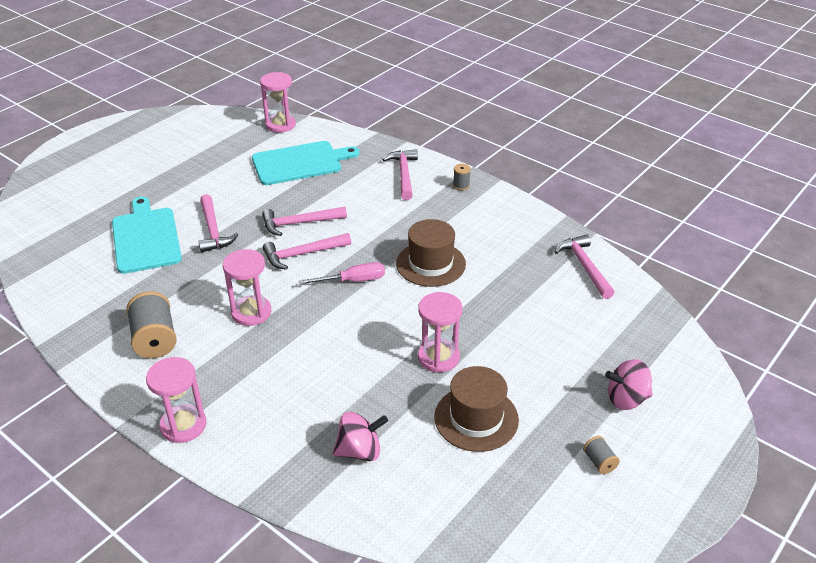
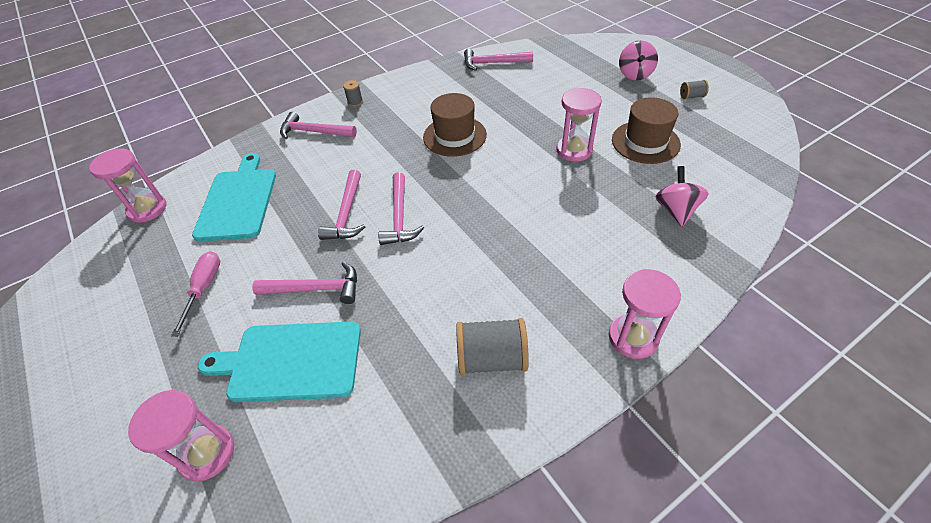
camera: 70 degrees left, 10 degrees up
pink hourglass [223,249,271,326] -> pink hourglass moved to [128,390,234,482]
pink screwdriver [299,262,385,284] -> pink screwdriver moved to [171,251,220,337]

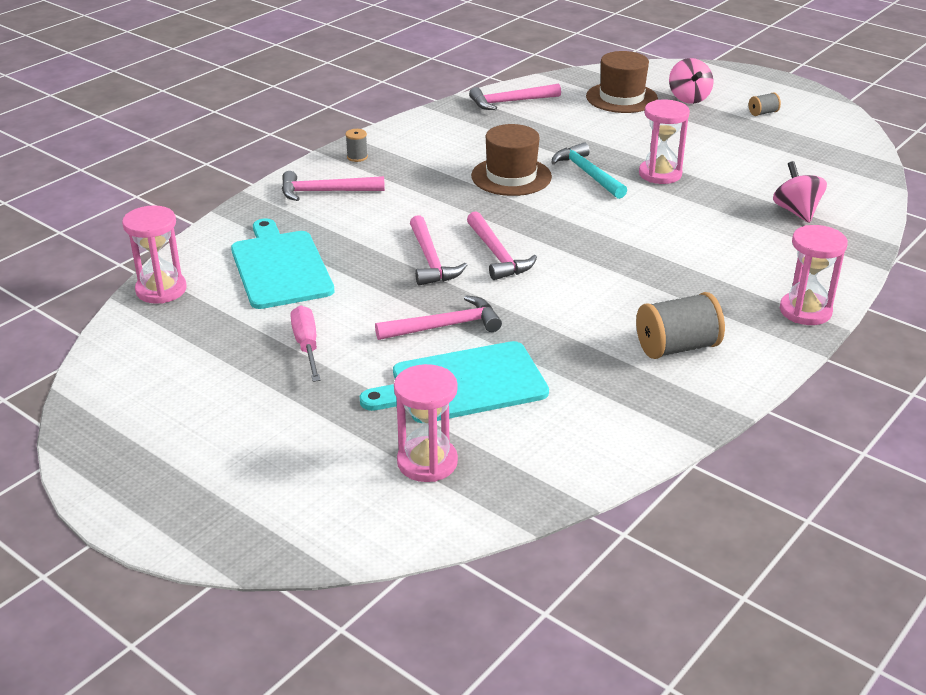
camera: 20 degrees left, 15 degrees down
brown hat [612,97,681,164] -> brown hat moved to [586,51,658,113]
none -> turquoise hammer [551,142,627,199]

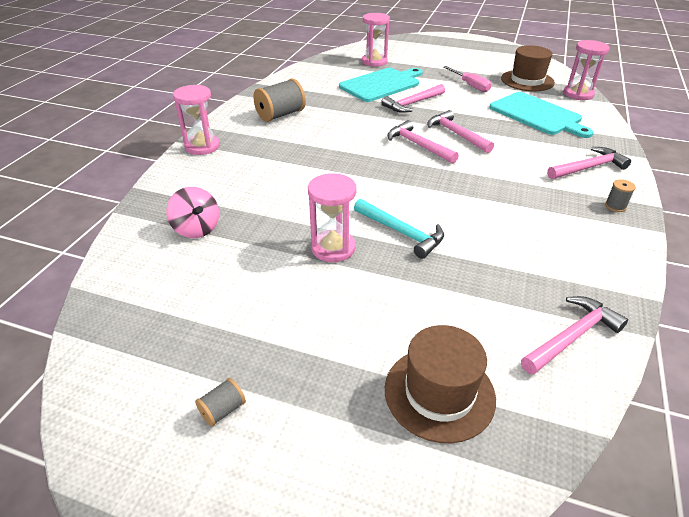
camera: 160 degrees right, 5 degrees up
brown hat [471,124,552,196] -> brown hat moved to [501,45,555,91]
pink spinning top [669,58,713,104] -> none

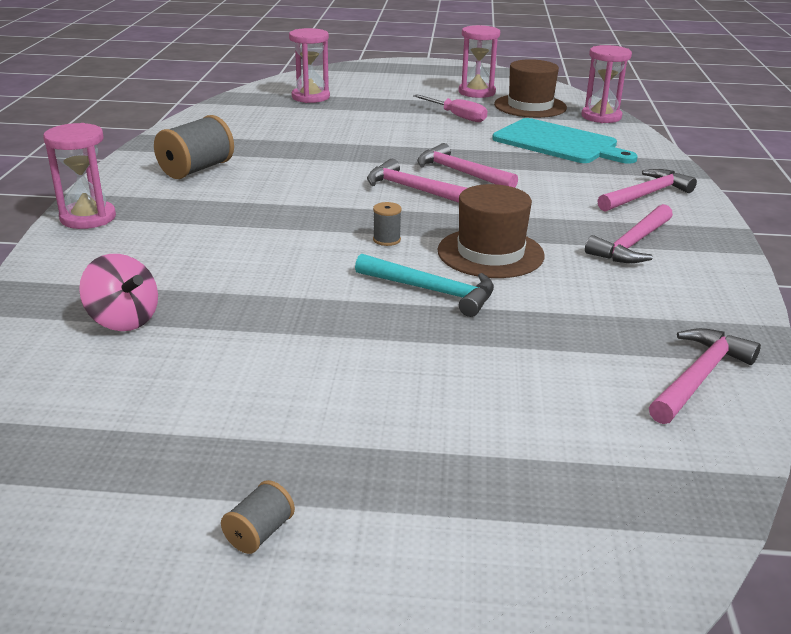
camera: 15 degrees left, 10 degrees down
pink hourglass [308,173,357,262] -> pink hourglass moved to [459,25,500,98]
turquoise cutting board [339,68,423,102] -> none
pink hammer [381,84,445,113] -> pink hammer moved to [585,204,673,263]
brown hat [385,325,496,443] -> brown hat moved to [438,184,545,278]
grey spool [605,179,636,212] -> grey spool moved to [373,202,402,246]

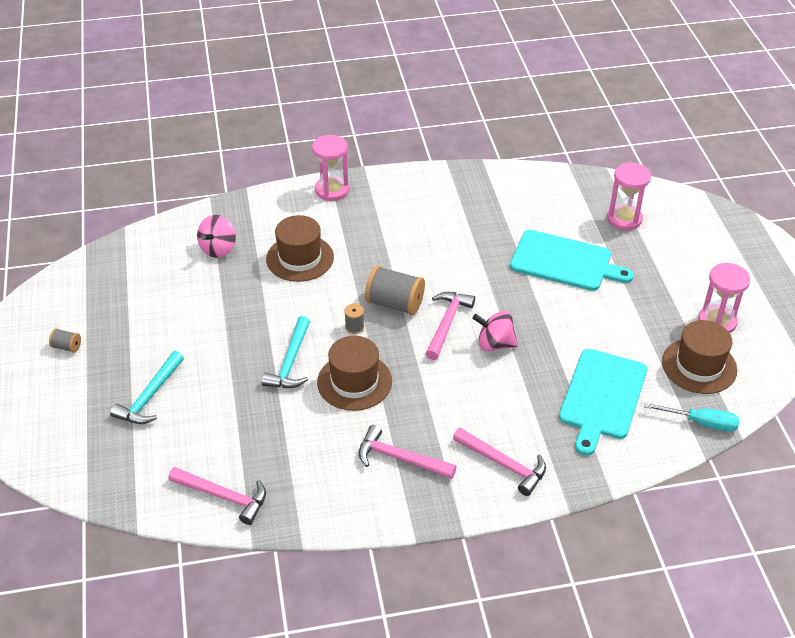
camera: 75 degrees right, 15 degrees up
grey spool [154,115,234,179] -> grey spool moved to [365,265,425,315]
pink screwdriver [413,94,487,122] -> none
pink hammer [417,143,518,188] -> pink spinning top [472,311,518,351]
pink hourglass [581,45,632,123] -> turquoise screwdriver [644,403,739,432]
none -> turquoise hammer [110,351,184,424]
none -> brown hat [266,215,334,282]
none -> turquoise cutting board [510,230,634,291]

